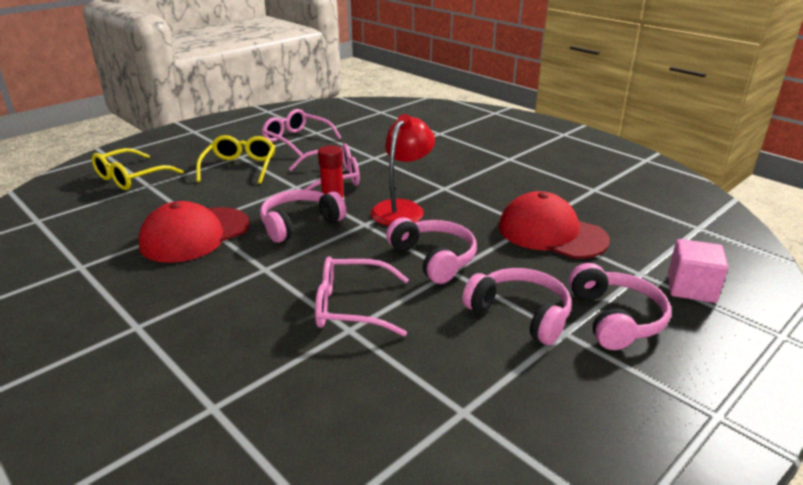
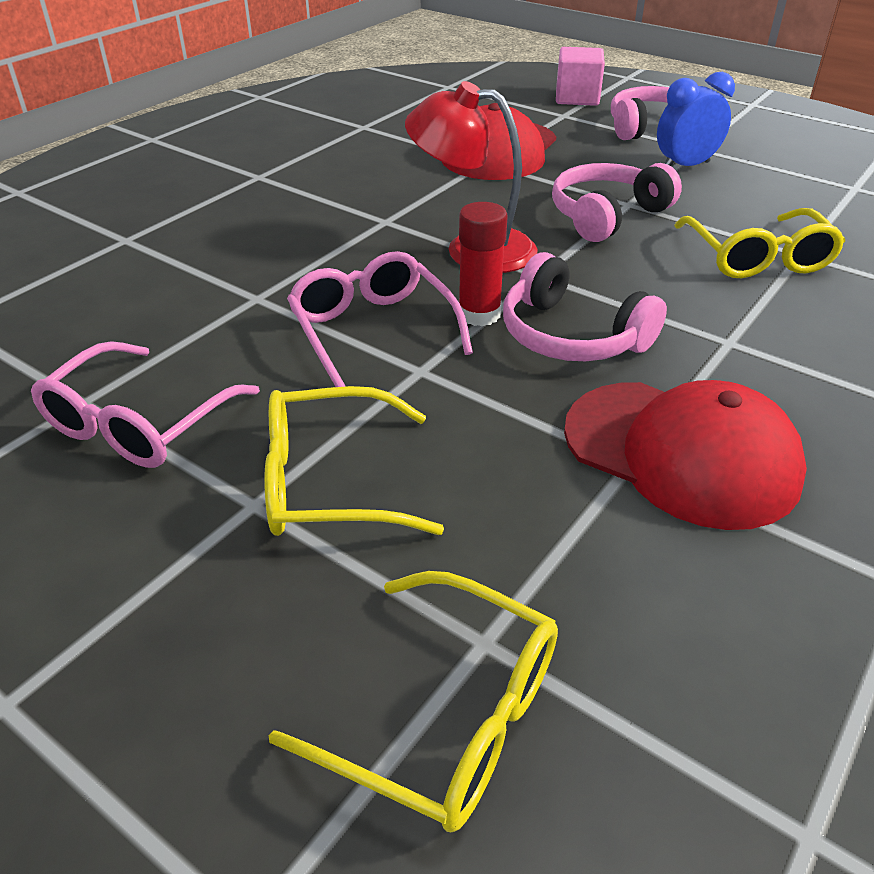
camera: 100 degrees left, 10 degrees up
pink glasses [315,256,409,337] -> yellow glasses [674,208,845,278]
pink headphones [462,268,572,345] -> blue clock [657,72,735,166]

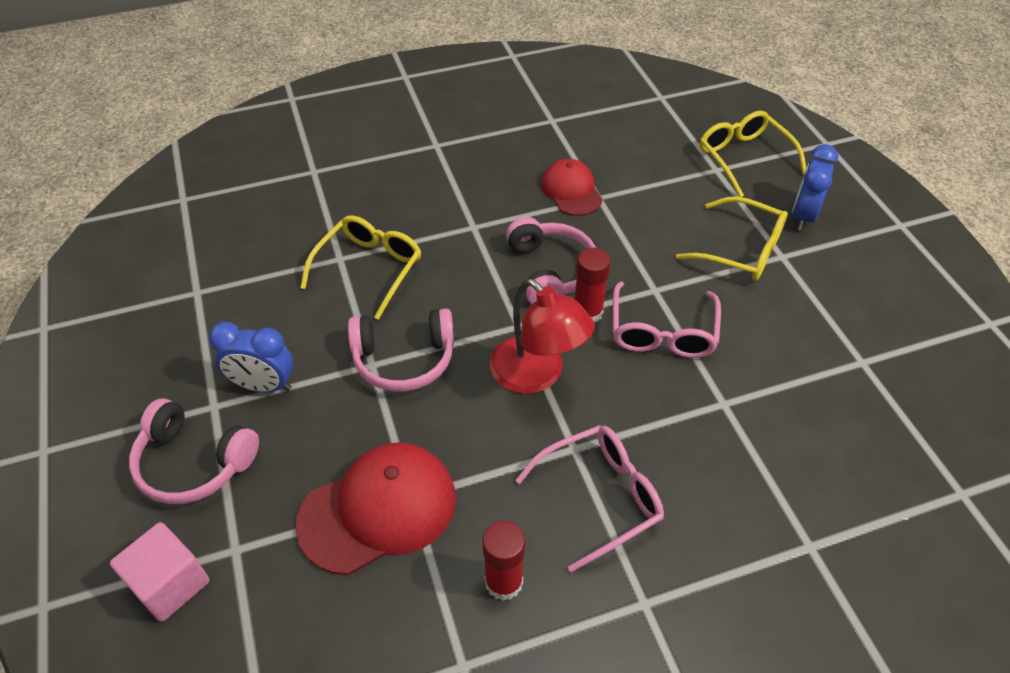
camera: 145 degrees left, 10 degrees up
pink glasses [31,341,260,468] -> pink glasses moved to [515,425,664,572]
red cap [564,380,807,530] -> red cap [541,159,603,216], size x0.62
none -> red glue stick [482,521,525,601]
none -> blue clock [792,144,838,231]

